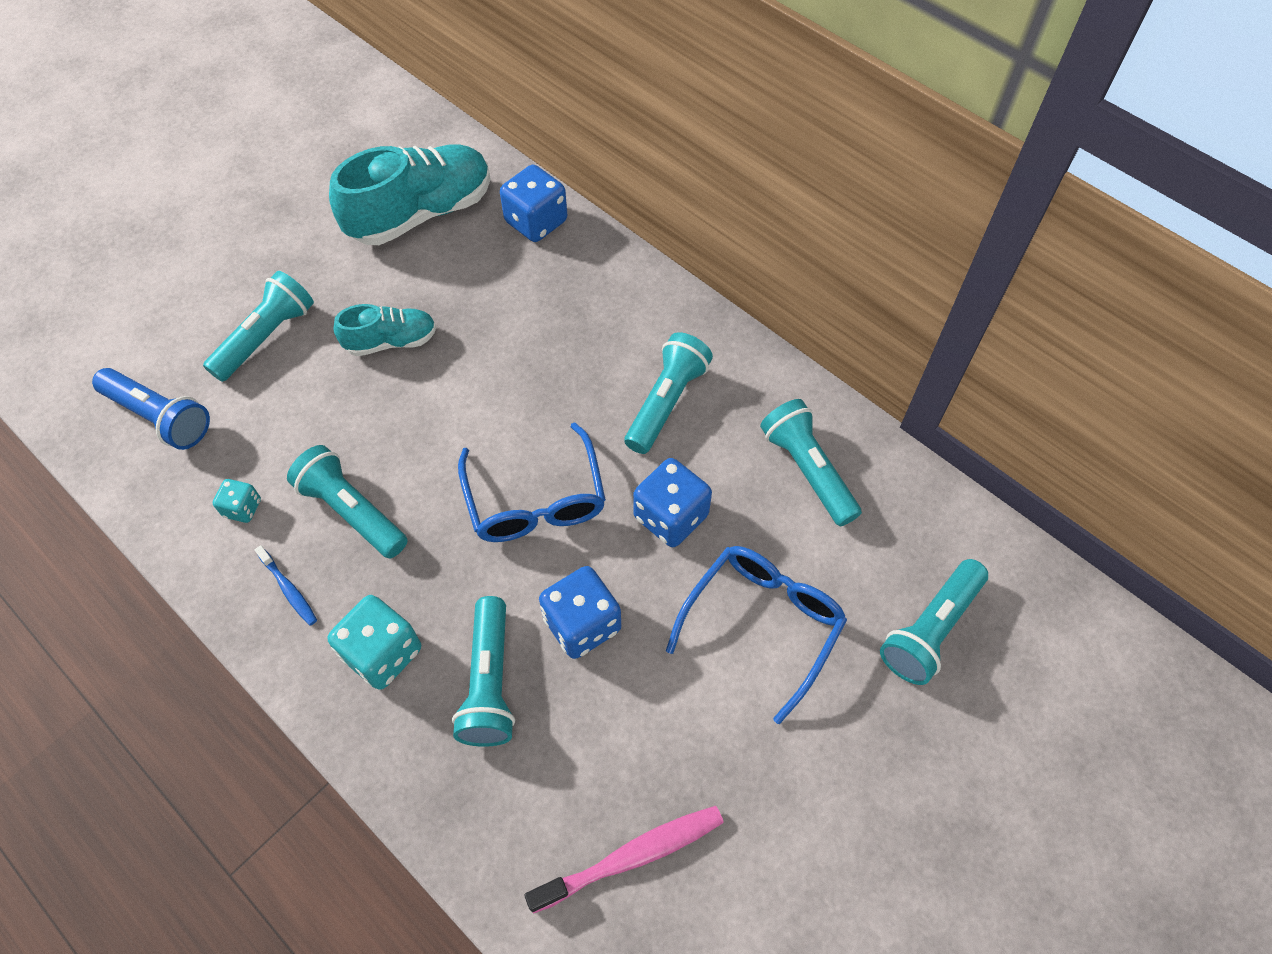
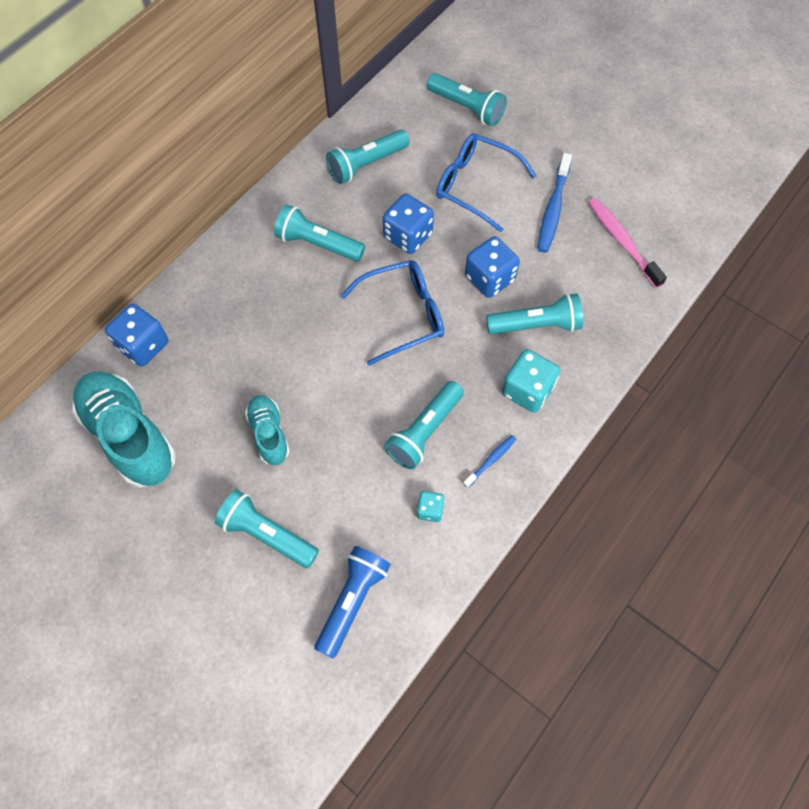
camera: 95 degrees left, 5 degrees up
none -> blue toothbrush [538,153,572,253]

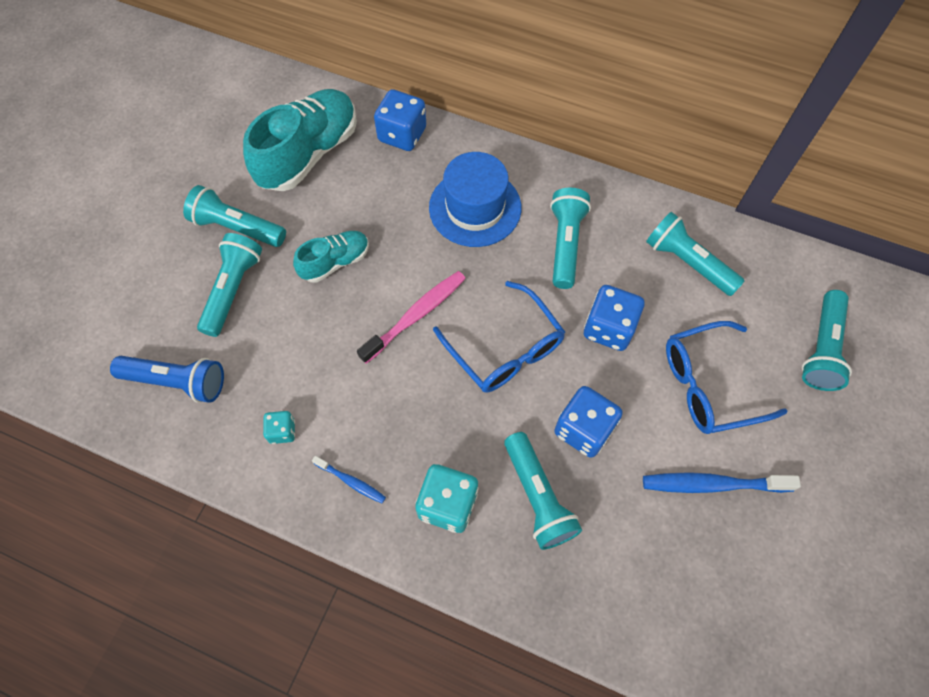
camera: 75 degrees right, 0 degrees up
turquoise flashlight [384,381,464,469] -> turquoise flashlight moved to [183,185,286,247]
blue glasses [436,133,536,232] -> blue glasses turned 120 degrees counterclockwise [666,321,788,434]
pink toothbrush [588,198,667,288] -> pink toothbrush moved to [357,271,466,364]
none -> blue hat [429,152,521,247]

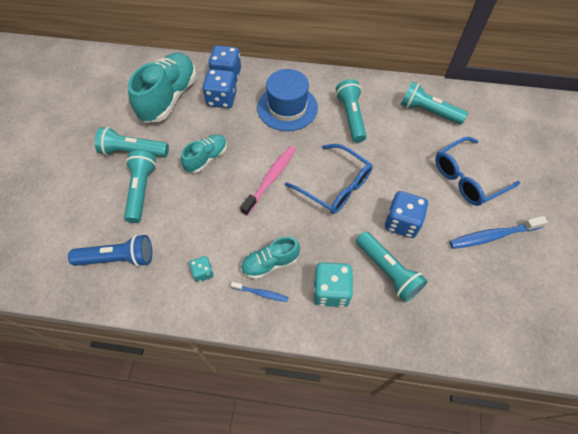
camera: 15 degrees left, 5 degrees down
blue dice [584,285,645,351] -> blue dice moved to [202,69,237,108]
turquoise flashlight [802,290,852,391] -> none
none -> turquoise shoe [241,237,300,279]

